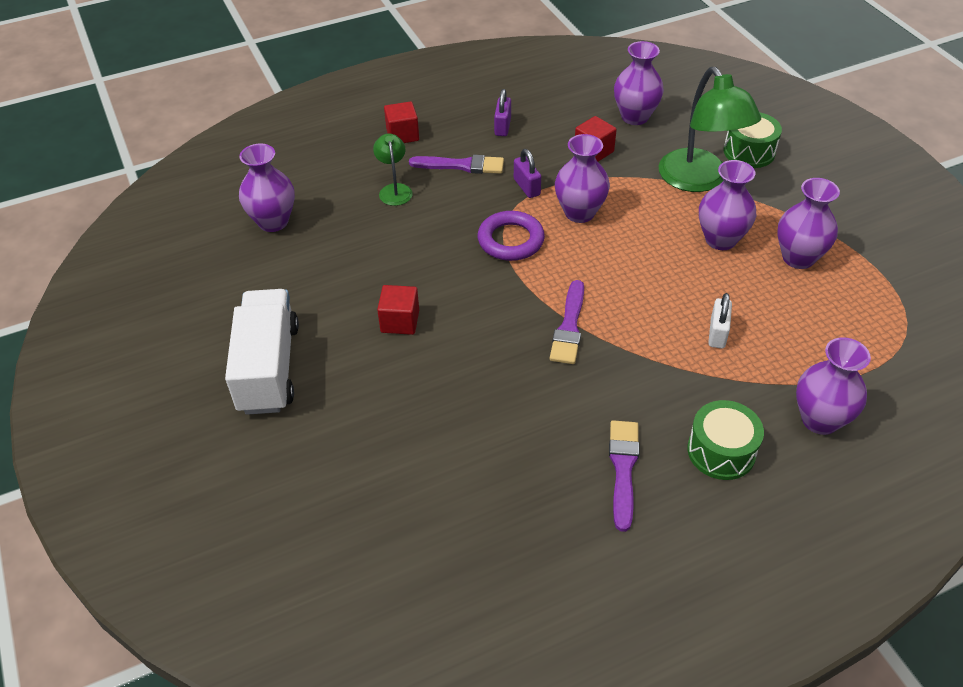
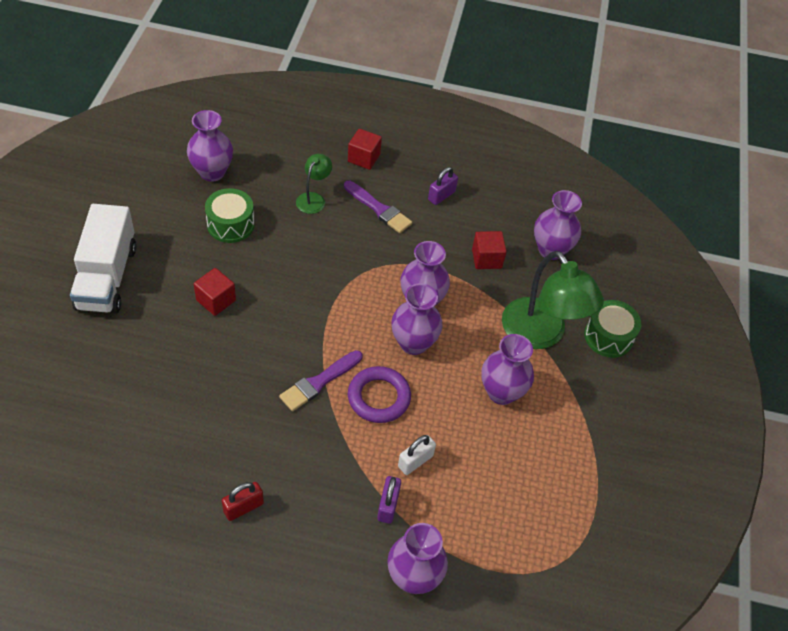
camera: 30 degrees right, 5 degrees up
white truck [225,289,299,415] -> white truck turned 150 degrees clockwise [70,204,136,314]
purple ring [478,211,545,261] -> purple ring moved to [348,366,411,423]
purple padlock [514,149,541,198] -> purple padlock moved to [377,476,401,524]
purple brush [609,420,639,532] -> red padlock [222,482,264,521]
green lamp [659,67,761,192] -> green lamp turned 45 degrees counterclockwise [502,251,604,349]
green drum [687,400,764,480] -> green drum moved to [205,188,255,243]
purple vase [777,178,840,269] -> purple vase moved to [391,283,443,355]

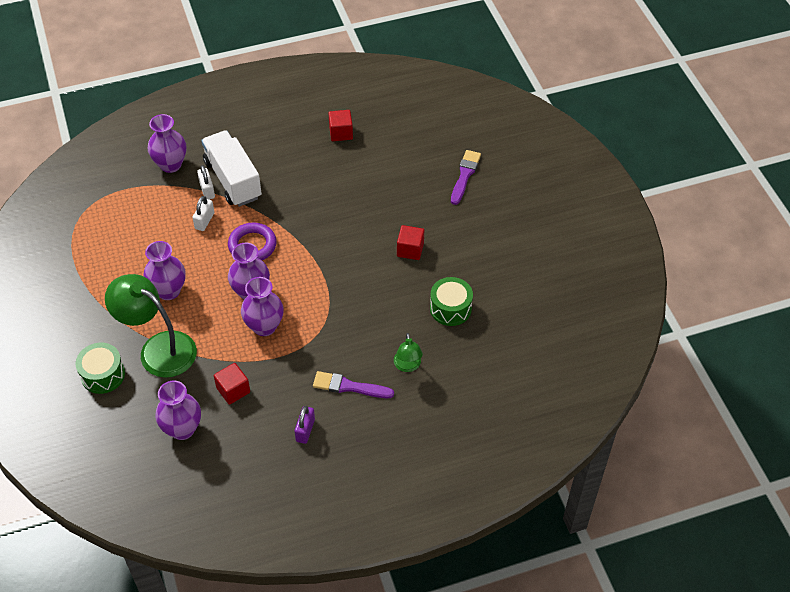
camera: 155 degrees right, 0 degrees up
white truck [70,204,136,314] -> white truck moved to [201,130,262,207]
purple vase [187,110,233,182] -> none
red padlock [222,482,264,521] -> none
purple brush [279,350,362,411] -> purple brush moved to [451,150,481,205]
red cube [348,129,382,170] -> red cube moved to [328,110,353,141]
purple padlock [377,476,401,524] -> white padlock [197,165,215,200]

